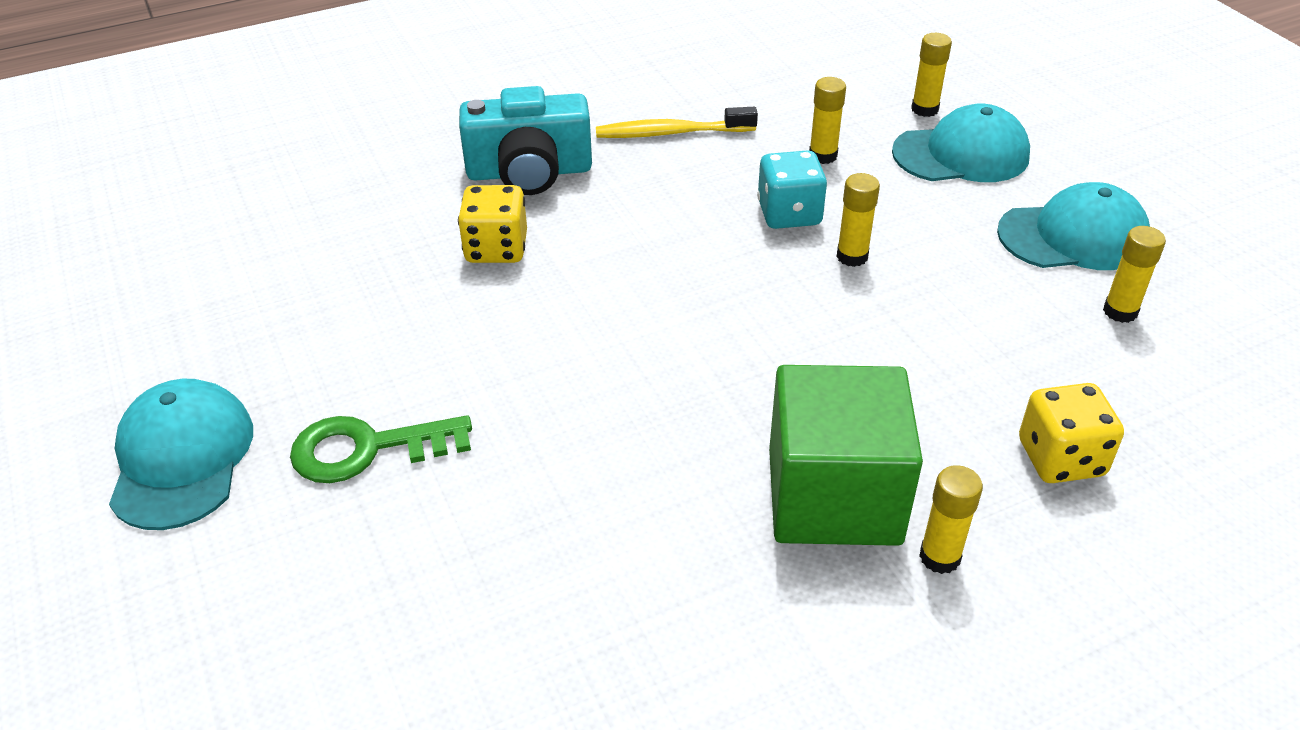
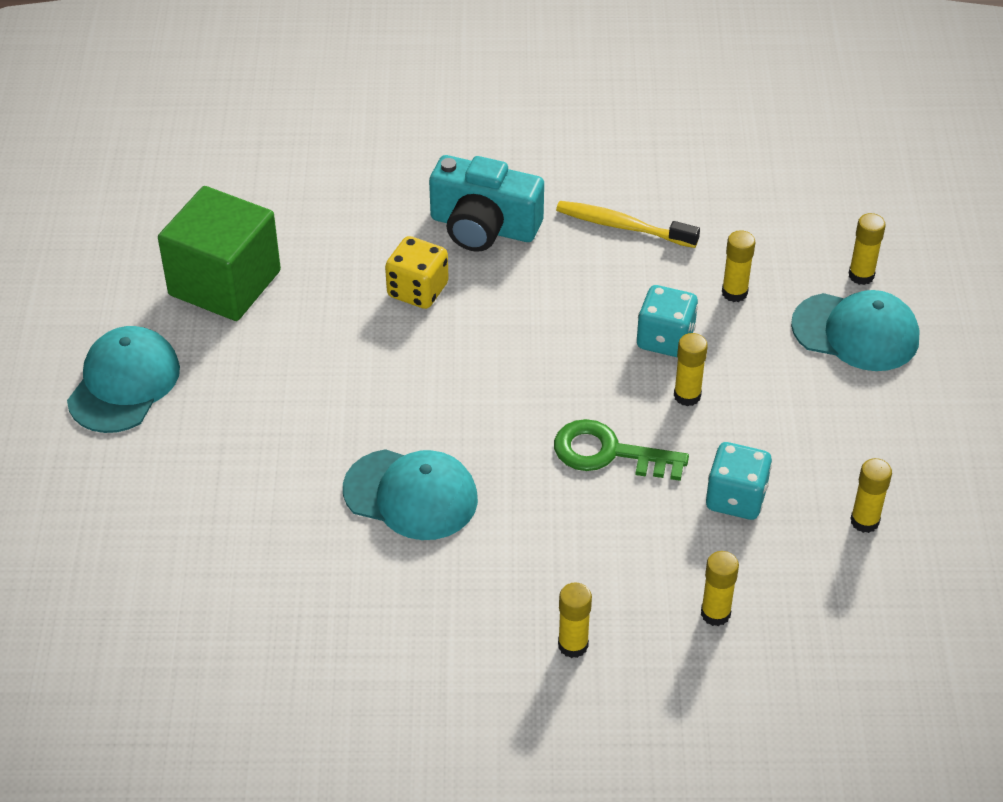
camera: 25 degrees right, 5 degrees up
green key [290,415,472,483] -> green key moved to [554,419,689,481]
green cube [769,365,923,546] -> green cube moved to [158,186,281,321]
turquoise cap [997,182,1150,270] -> turquoise cap moved to [343,449,478,540]
yellow dice [1019,383,1124,483] -> yellow glue stick [701,551,739,626]
none -> turquoise dice [706,442,772,520]

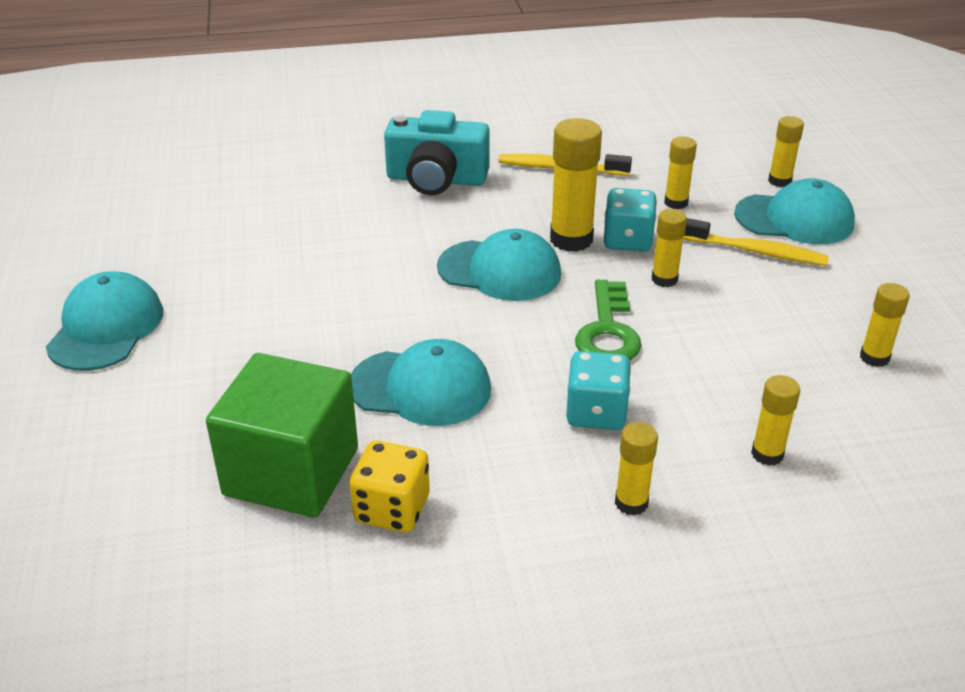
camera: 10 degrees left, 10 degrees down
green cube [158,186,281,321] -> green cube moved to [206,353,358,518]
yellow dice [385,236,449,309] -> yellow dice moved to [350,441,430,533]
green key [554,419,689,481] -> green key turned 90 degrees counterclockwise [575,280,641,361]
turquoise dice [706,442,772,520] -> turquoise dice moved to [566,351,631,430]
none -> turquoise cap [437,229,561,301]
none -> yellow glue stick [550,118,602,252]
none -> yellow toothbrush [683,218,829,266]

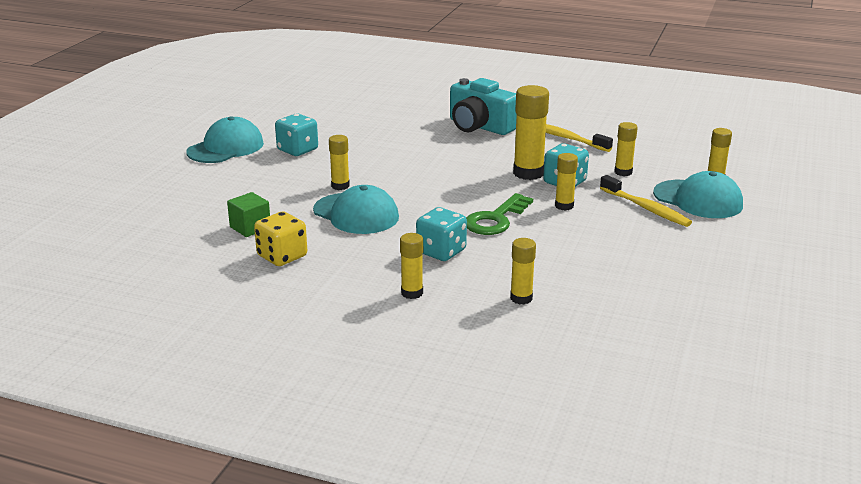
camera: 30 degrees right, 10 degrees down
green cube [206,353,358,518] -> green cube [227,192,270,237], size x0.48
turquoise cap [437,229,561,301] -> none
yellow glue stick [860,283,910,367] -> yellow glue stick moved to [329,135,350,190]
none -> turquoise dice [275,114,318,156]

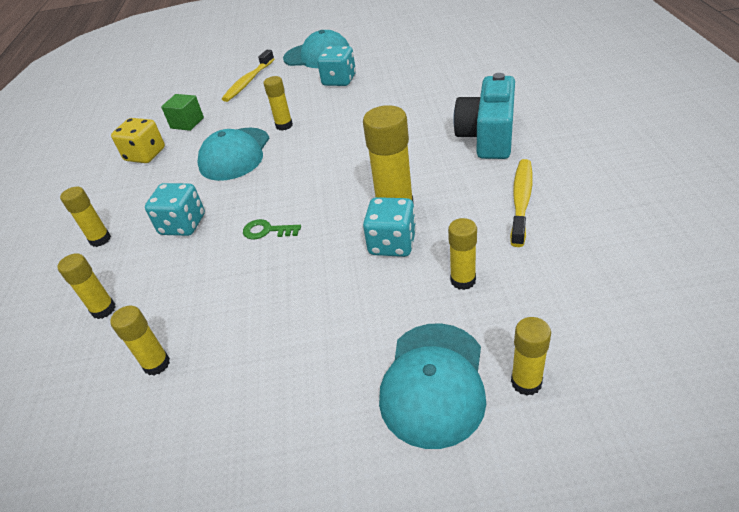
camera: 70 degrees right, 15 degrees up
green key [466,193,533,235] -> green key [243,219,301,239], size x0.57
yellow glue stick [555,153,578,210] -> yellow glue stick moved to [110,305,170,375]
yellow toothbrush [600,175,692,227] -> yellow toothbrush moved to [222,50,274,102]

